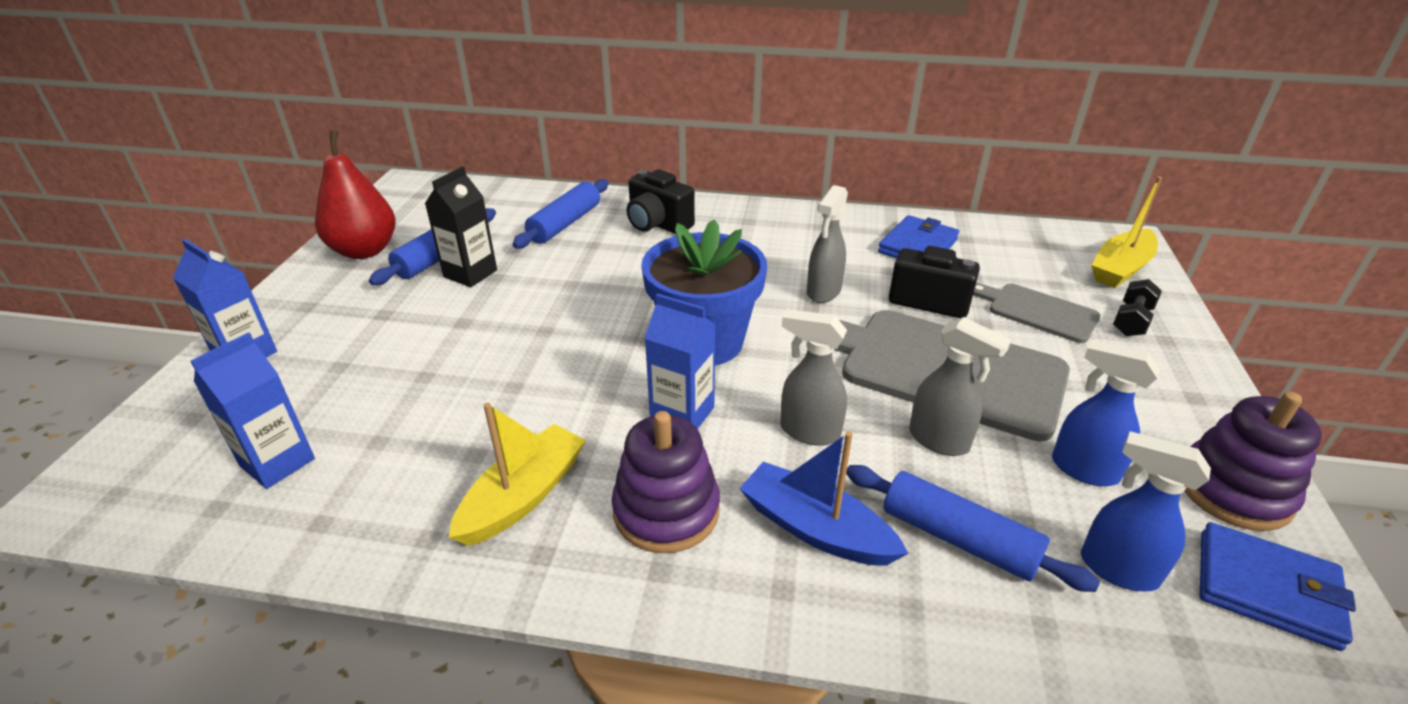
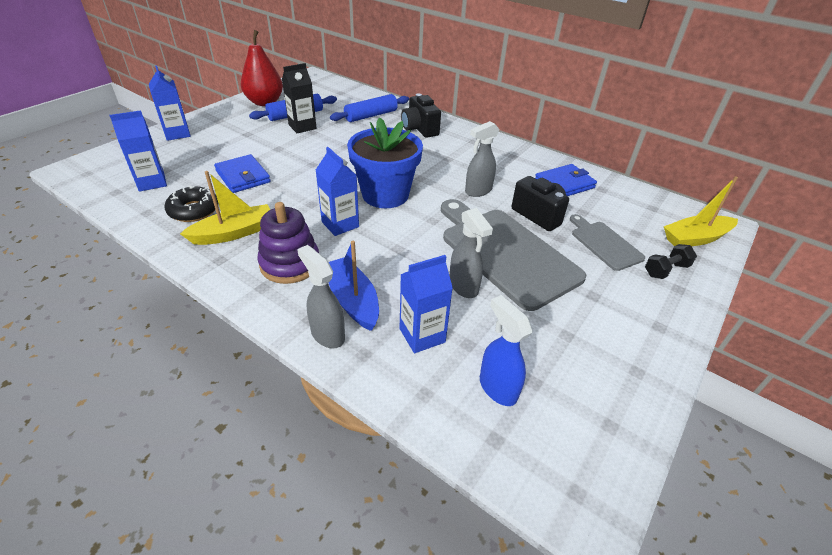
camera: 25 degrees right, 5 degrees up
grey spray bottle [780,309,847,446] -> grey spray bottle moved to [297,245,345,349]
blue rolling pin [846,465,1100,592] -> blue carton [400,255,453,353]
blue spray bottle [1052,340,1160,486] -> none
purple stacking toy [1184,392,1322,531] -> none
blue wallet [1200,522,1356,651] -> blue wallet moved to [214,154,271,193]
none -> black donut [164,186,218,222]

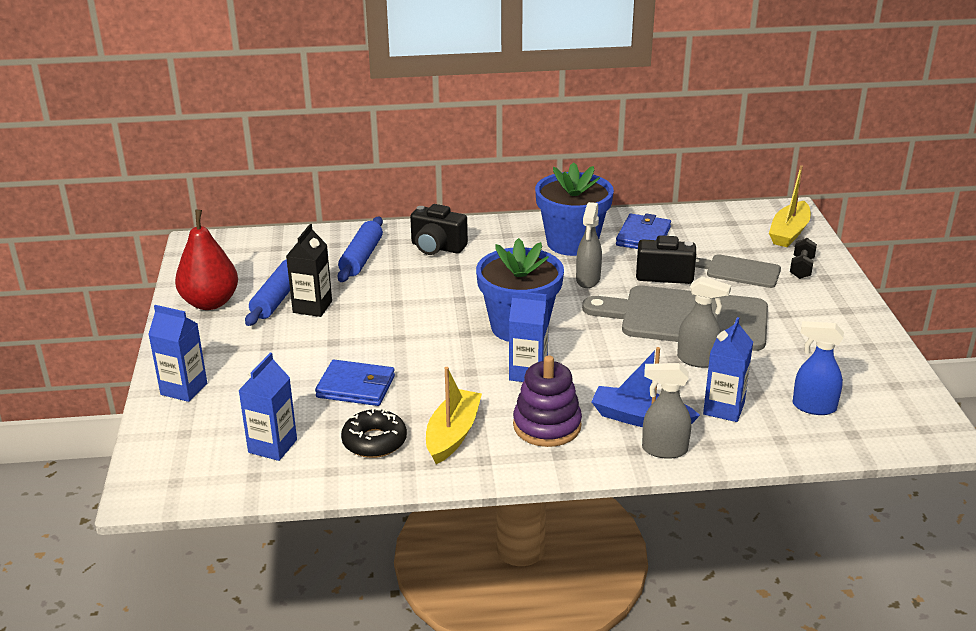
camera: 40 degrees left, 10 degrees down
none -> blue flower pot [535,162,614,256]

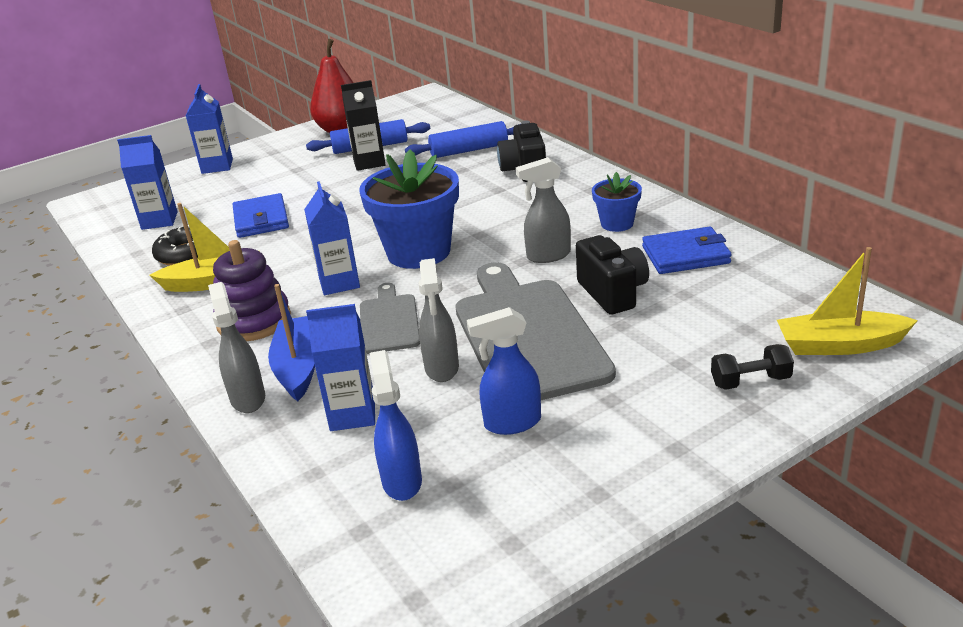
camera: 65 degrees right, 0 degrees up
blue flower pot [535,162,614,256] -> blue flower pot [592,172,642,232], size x0.51
grey cutting board [695,254,781,288] -> grey cutting board moved to [360,283,420,354]
none -> blue spray bottle [467,307,541,435]

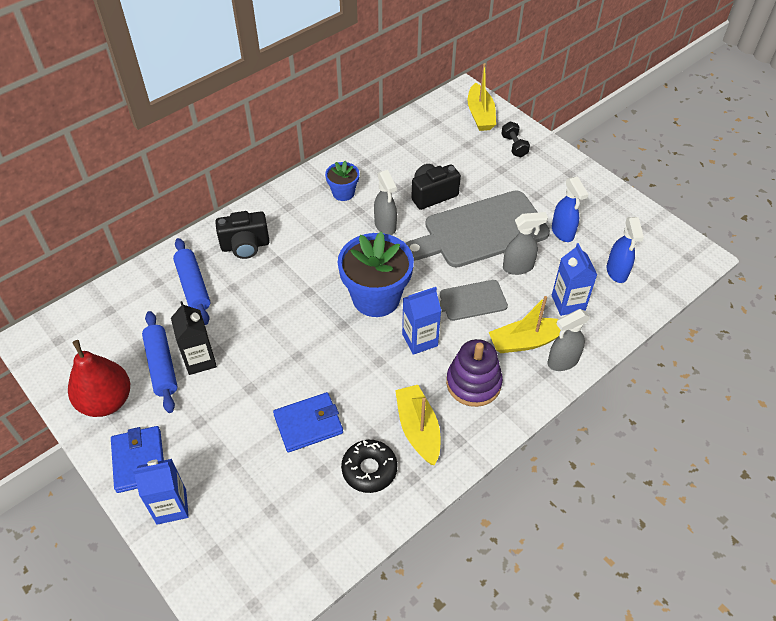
camera: 100 degrees left, 20 degrees up
blue carton [117,135,178,230] -> none
blue boat [268,284,315,401] -> yellow boat [489,296,561,353]
blue spray bottle [370,350,422,501] -> blue spray bottle turned 75 degrees counterclockwise [607,217,644,283]
blue wallet [642,226,732,274] -> blue wallet moved to [111,426,164,493]

